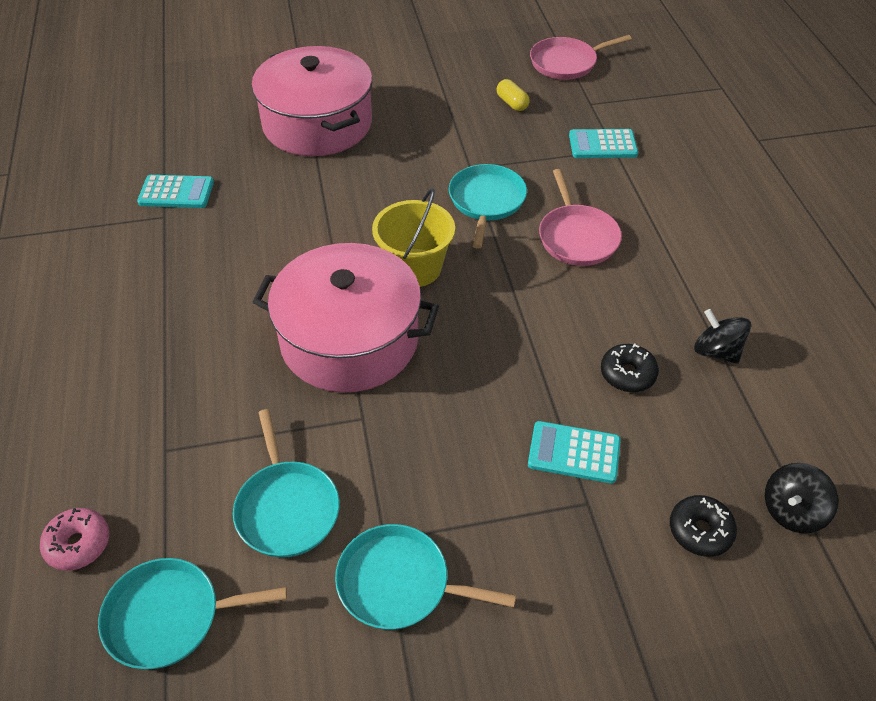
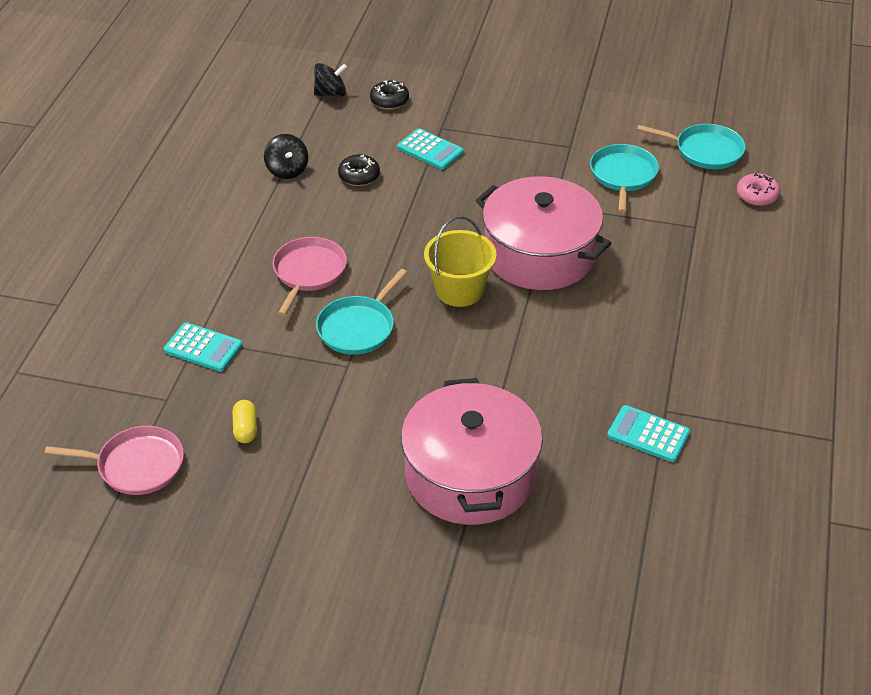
camera: 155 degrees left, 5 degrees down
turquoise pan [335,524,516,630] -> none

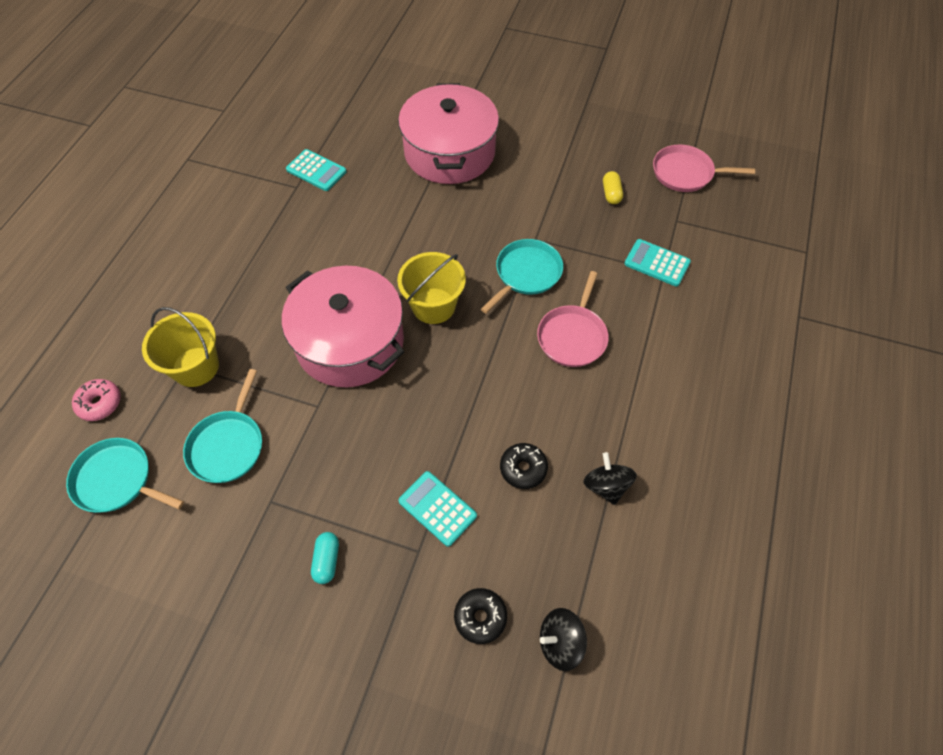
camera: 175 degrees left, 15 degrees up
none -> yellow bucket [142,307,219,387]
none -> turquoise capsule [311,532,339,584]

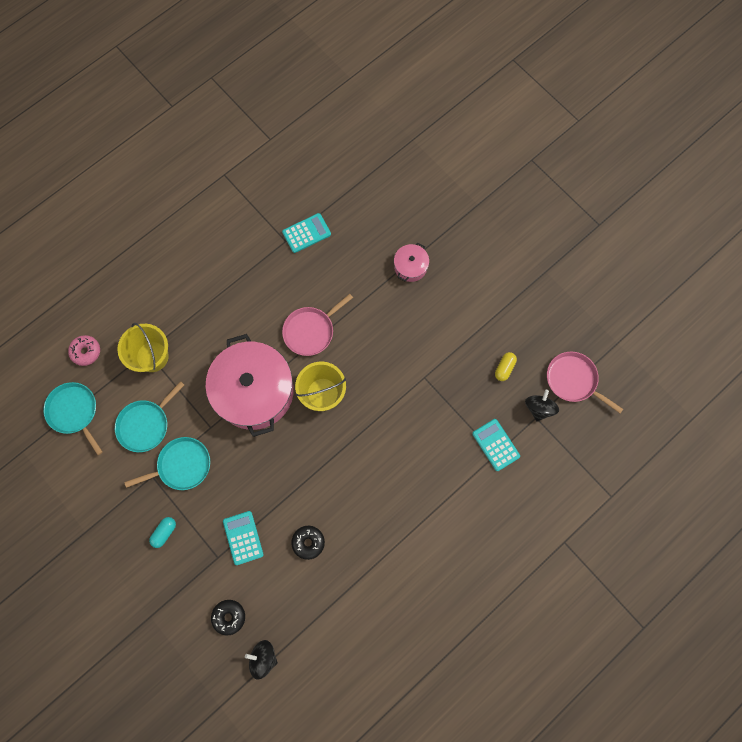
camera: 30 degrees right, 15 degrees up
turquoise calculator [286,149,347,191] -> turquoise calculator turned 90 degrees counterclockwise [282,213,331,253]
pink pot [398,83,499,184] -> pink pot [394,242,429,282], size x0.44
turquoise pan [481,239,563,313] -> turquoise pan moved to [124,437,210,490]
pink pan [537,271,609,367] -> pink pan moved to [282,294,353,356]
black spinning top [584,452,637,505] -> black spinning top moved to [525,390,559,422]

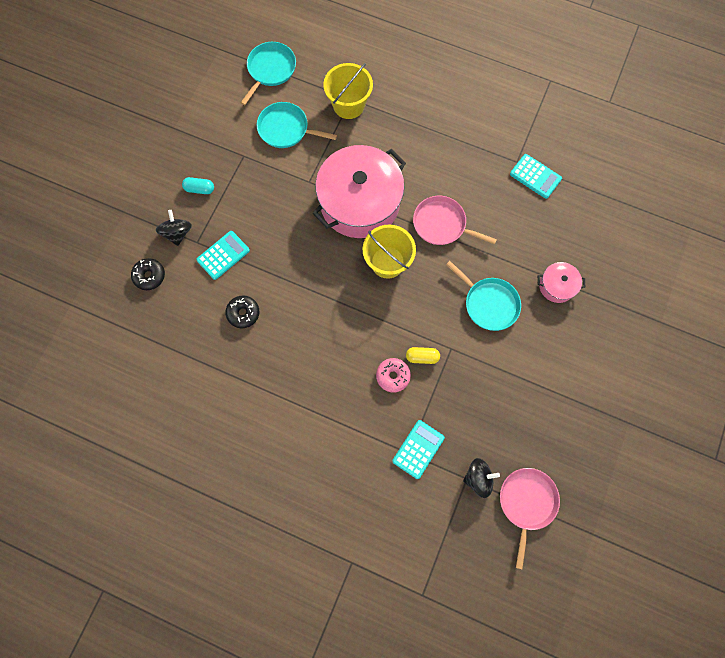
camera: 65 degrees right, 0 degrees up
pink donut [68,335,100,366] -> pink donut moved to [376,358,411,393]
turquoise pan [124,437,210,490] -> turquoise pan moved to [446,261,521,331]
black spinning top [245,640,278,679] -> black spinning top moved to [156,210,192,246]
yellow capsule [495,352,517,381] -> yellow capsule moved to [406,347,440,364]

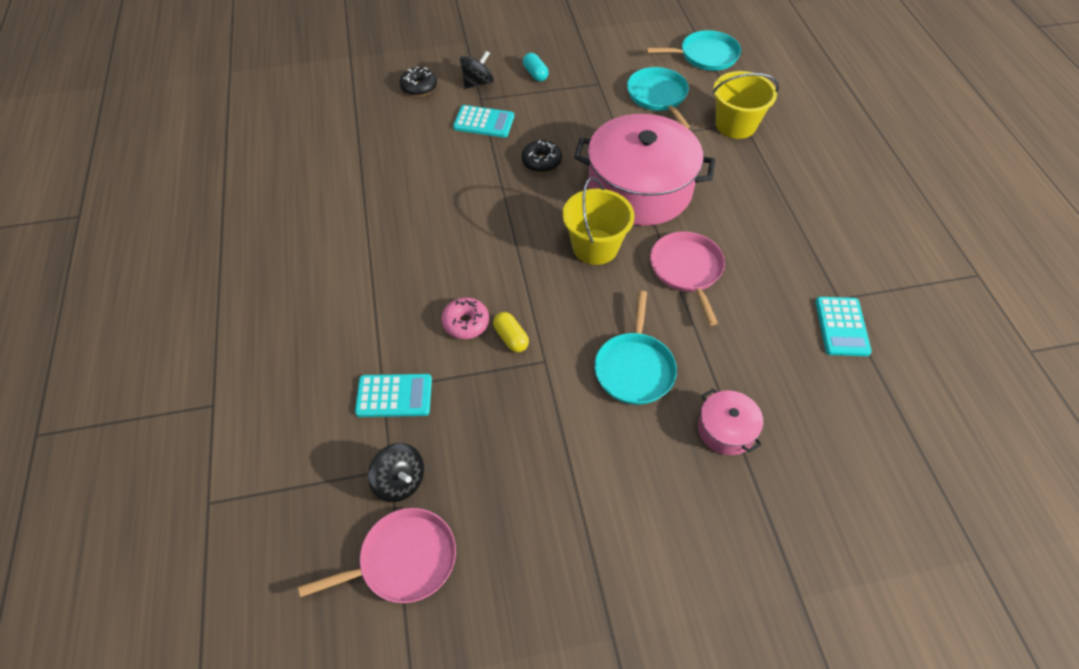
camera: 55 degrees right, 20 degrees down
black donut [225,296,259,328] -> black donut moved to [522,140,562,173]

